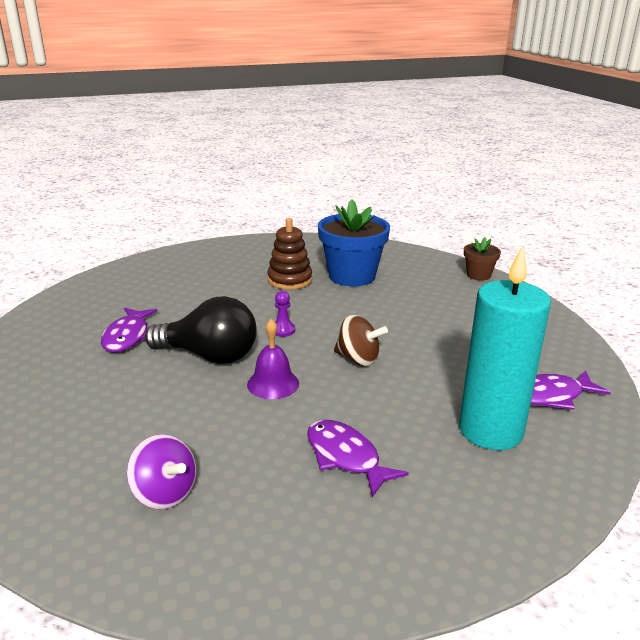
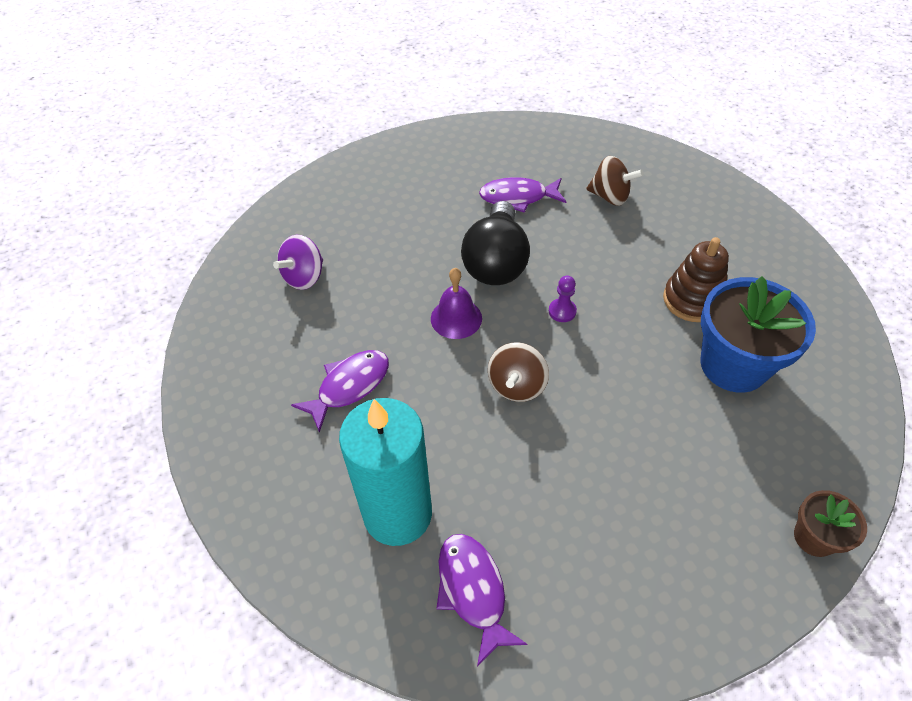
camera: 85 degrees right, 25 degrees up
none -> brown spinning top [587,156,644,206]

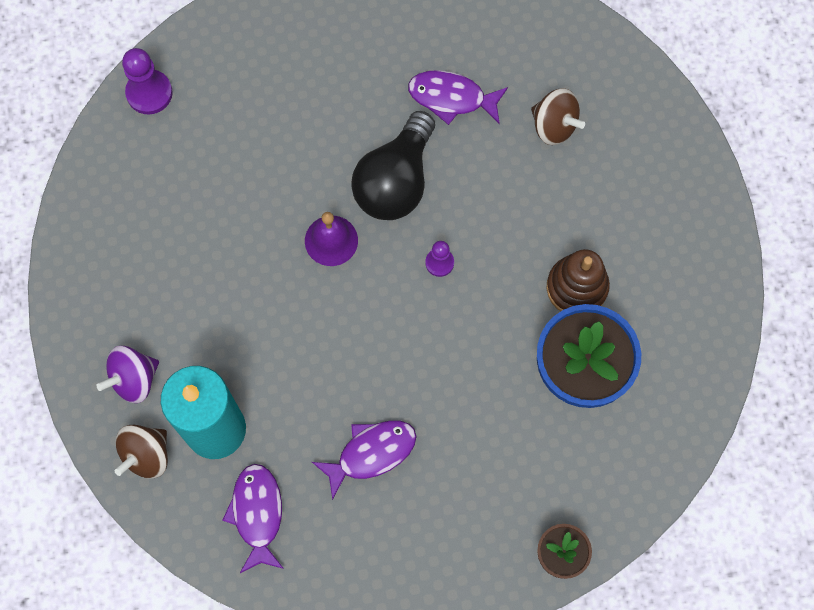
camera: 15 degrees right, 20 degrees up
purple spinning top [273,235,323,290] -> purple spinning top moved to [96,346,159,403]
purple fish [291,350,389,433] -> purple fish moved to [312,420,417,500]
brown spinning top [488,342,549,402] -> brown spinning top moved to [114,425,168,479]
none -> purple pawn [122,48,173,115]

